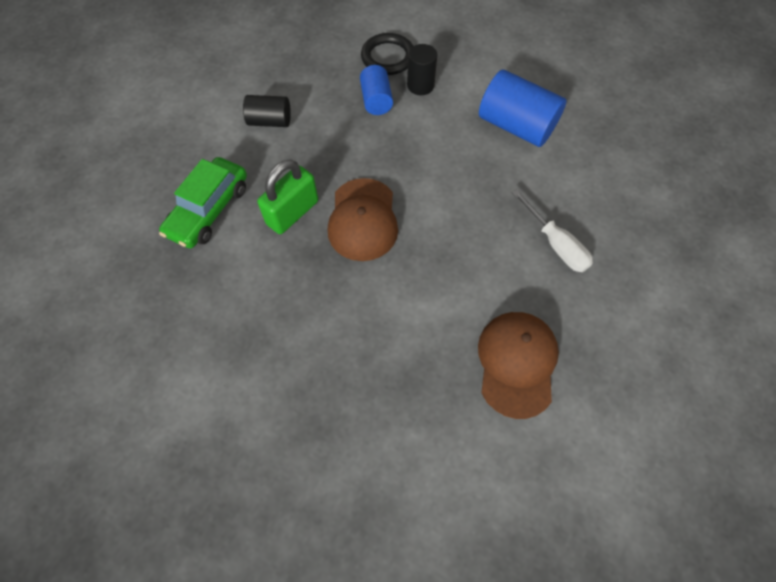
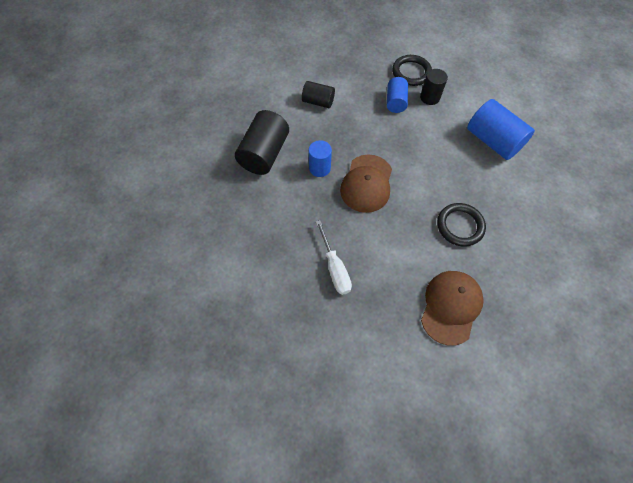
camera: 15 degrees right, 0 degrees up
green car [159,157,247,248] -> black cylinder [235,110,289,175]
green padlock [257,159,318,234] -> blue cylinder [309,140,332,177]
white screwdriver [512,189,593,272] -> white screwdriver moved to [316,220,352,295]
none -> black ring [437,203,486,247]

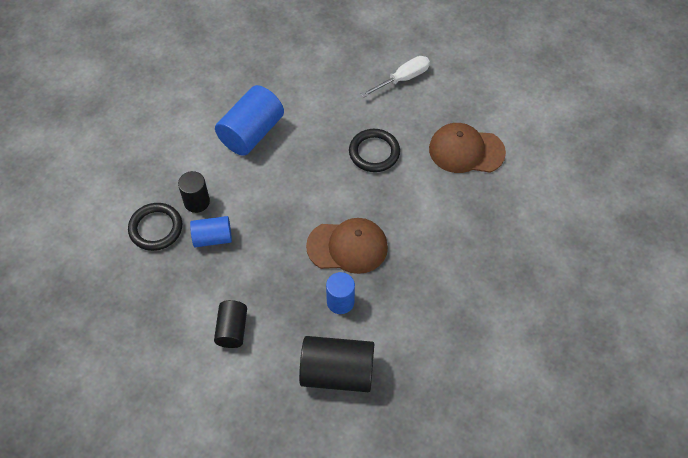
camera: 105 degrees left, 5 degrees down
white screwdriver [316,220,352,295] -> white screwdriver moved to [361,56,430,98]

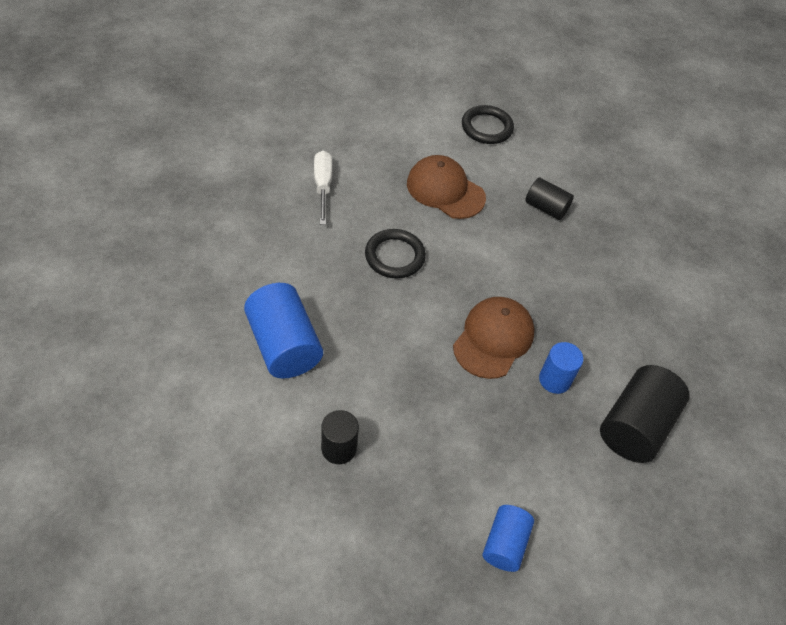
camera: 65 degrees left, 5 degrees down
black ring [128,203,182,251] -> black ring moved to [462,105,514,144]
blue cylinder [190,216,232,247] -> blue cylinder moved to [482,505,534,572]
black cylinder [214,300,247,348] -> black cylinder moved to [525,178,574,220]
brown cap [429,123,506,173] -> brown cap turned 90 degrees clockwise [407,155,486,219]

